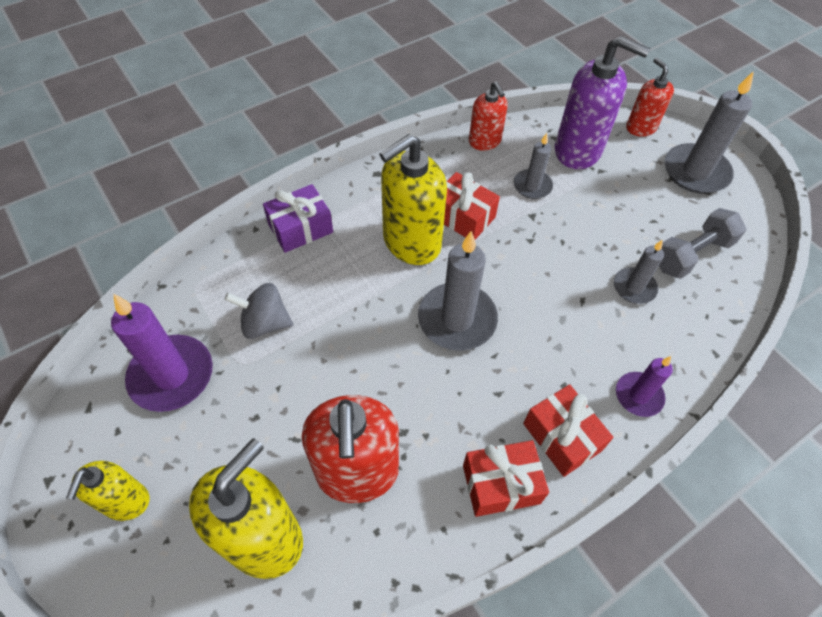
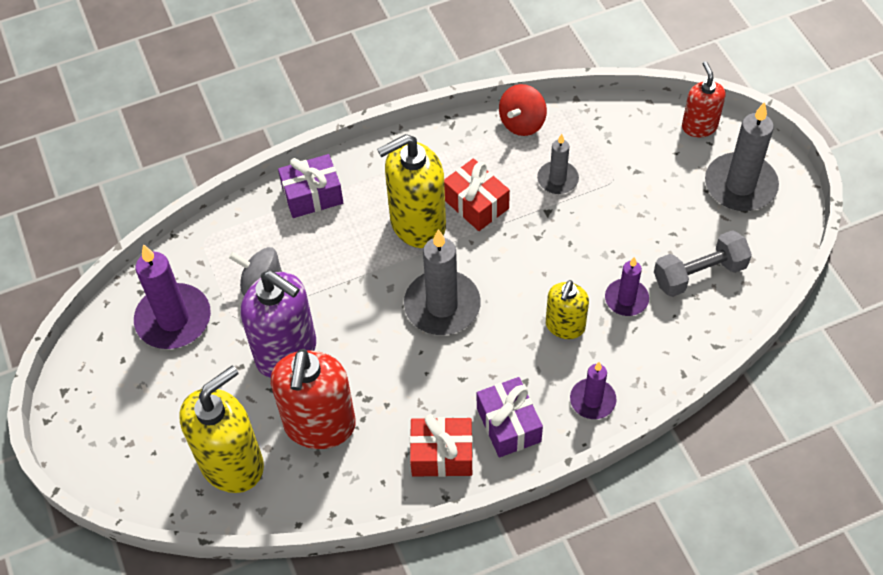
camera: 15 degrees right, 0 degrees up
yellow soap dispenser [66,461,150,521] -> yellow soap dispenser moved to [546,280,589,339]
red soap dispenser [469,82,508,151] -> red spinning top [499,84,547,136]
red gift [523,384,613,477] -> purple gift [477,377,543,457]
purple soap dispenser [555,36,650,169] -> purple soap dispenser moved to [241,271,316,378]
grey candle [614,239,664,304] -> purple candle [605,257,649,316]

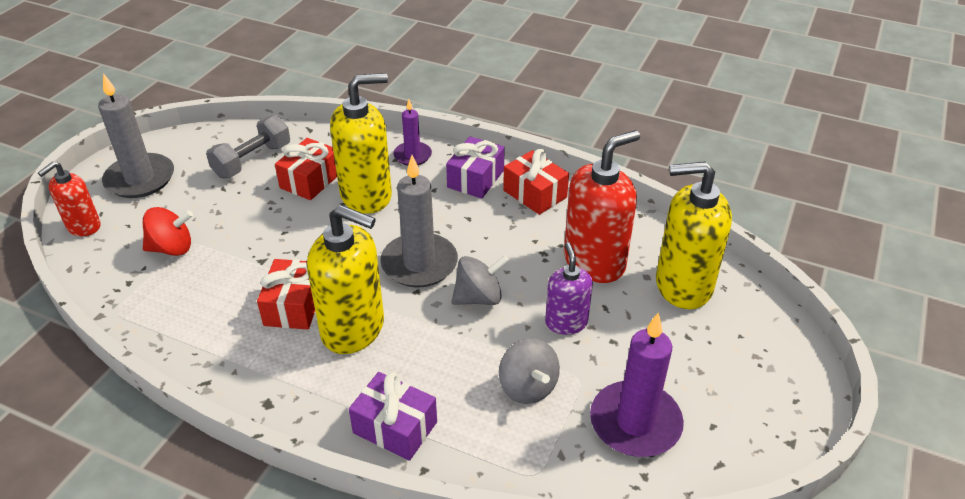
camera: 135 degrees left, 15 degrees down
purple soap dispenser [241,271,316,378] -> purple soap dispenser [545,242,593,335], size x0.58
red spinning top [499,84,547,136] -> red spinning top moved to [143,207,193,256]
grey candle [537,134,579,194] -> none
yellow soap dispenser [546,280,589,339] -> yellow soap dispenser [330,73,392,214], size x1.73
purple candle [605,257,649,316] -> red gift [275,138,337,200]
grey dumbbell [654,230,752,297] -> grey dumbbell turned 75 degrees counterclockwise [206,115,290,178]
none -> grey spinning top [451,255,509,305]

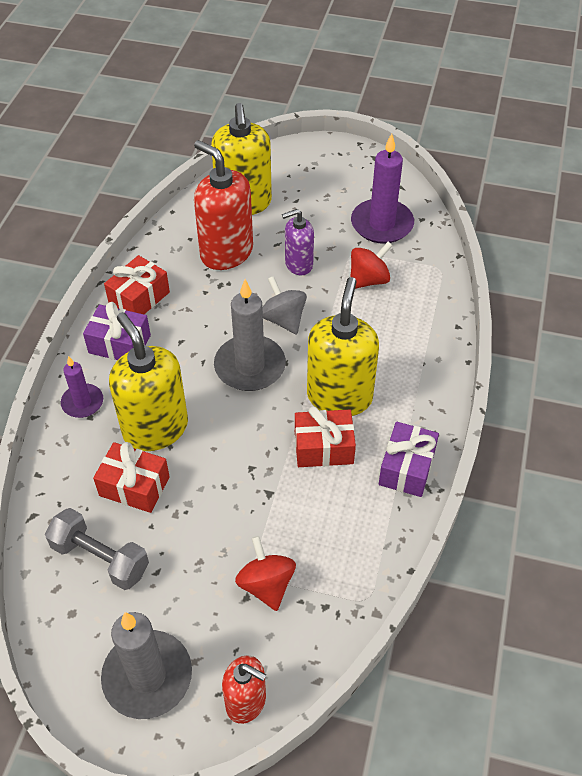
camera: 100 degrees left, 10 degrees up
purple gift [349,372,437,461] -> purple gift moved to [379,422,439,497]
grey spinning top [499,338,560,404] -> red spinning top [350,242,393,289]

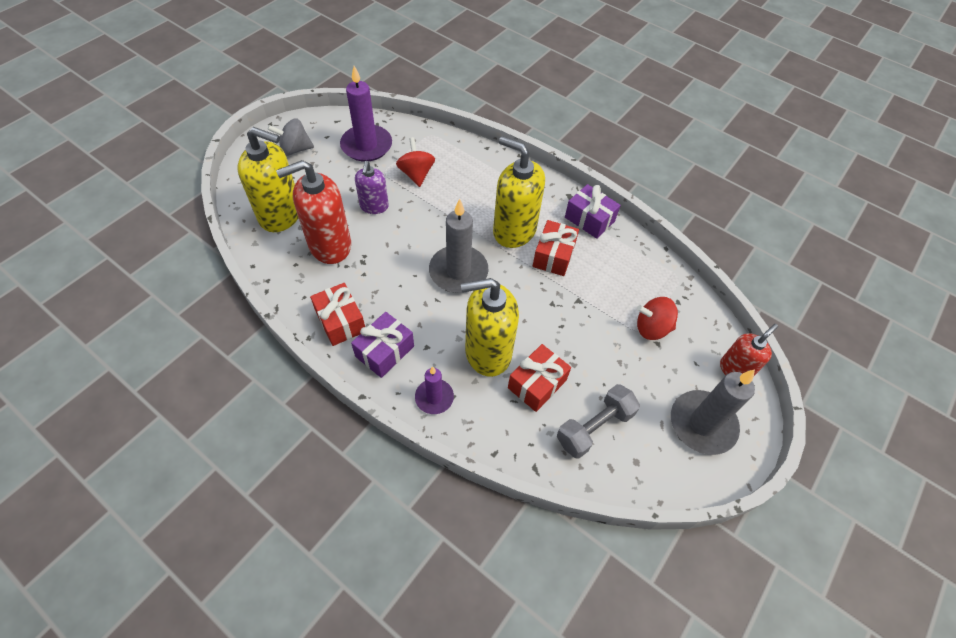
camera: 70 degrees left, 5 degrees up
grey spinning top [262,276,307,335] -> grey spinning top moved to [267,118,314,156]

